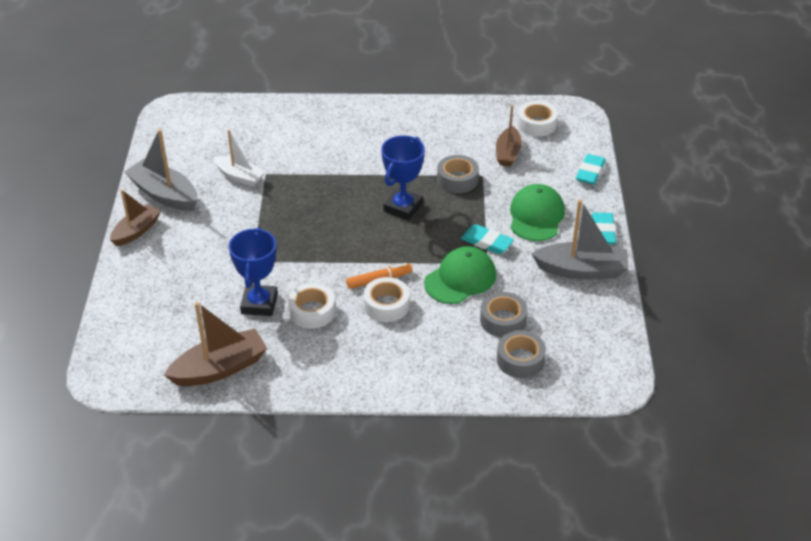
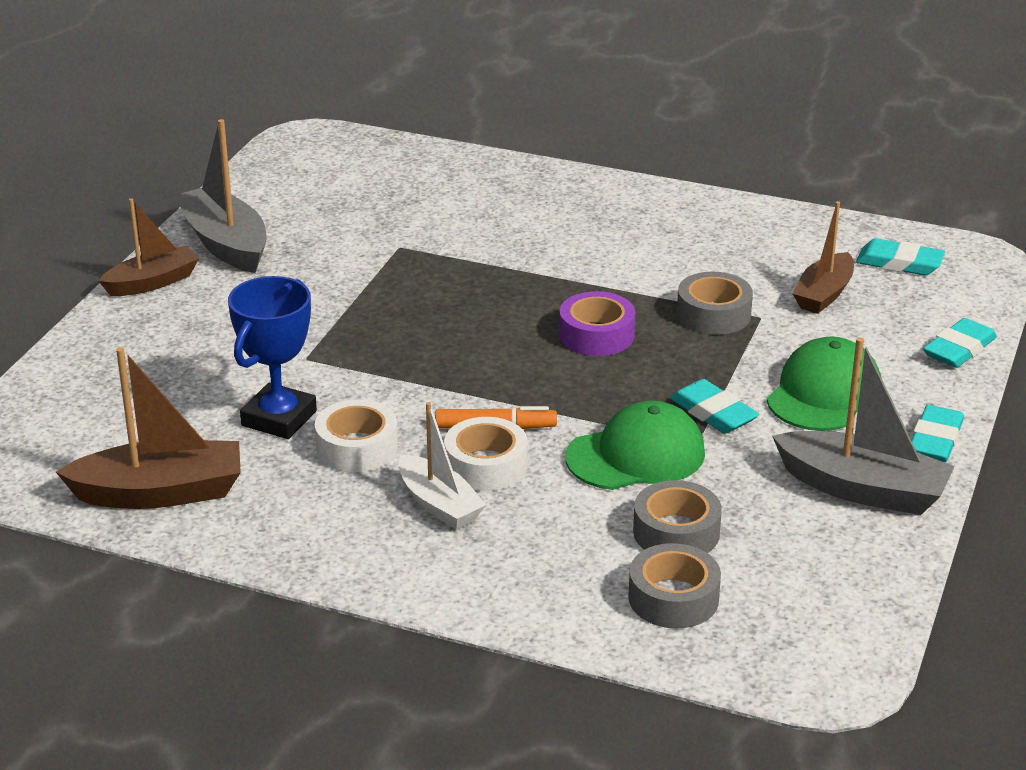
camera: 20 degrees right, 10 degrees down
white boat [214,130,265,187] -> white boat moved to [398,402,486,530]
blue trophy [381,135,425,220] -> purple tape [559,291,635,356]
white tape [518,101,558,137] -> turquoise eraser [856,238,945,275]

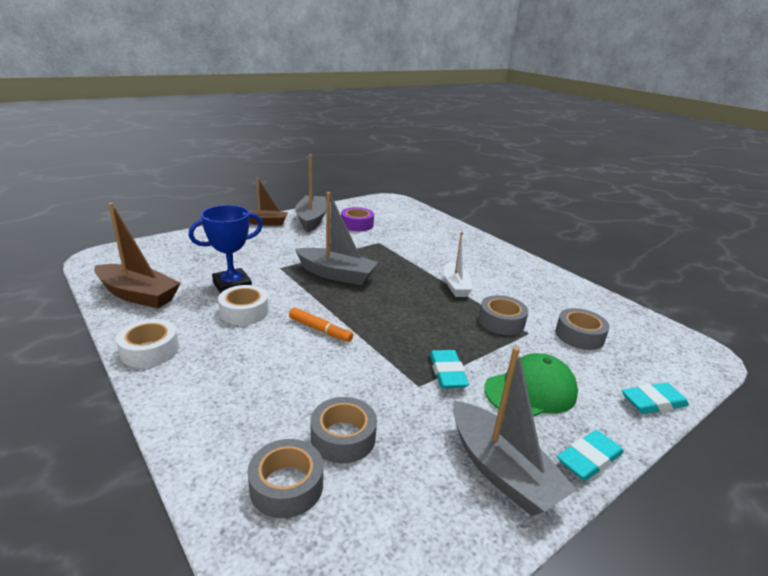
camera: 30 degrees right, 5 degrees down
white boat [398,402,486,530] -> white boat moved to [444,232,473,297]
white tape [444,417,528,491] -> white tape moved to [116,319,179,368]
purple tape [559,291,635,356] -> purple tape moved to [341,207,374,231]
green cap [565,401,705,490] -> none
brown boat [793,201,854,314] -> grey tape [556,308,610,350]
turquoise eraser [856,238,945,275] -> none
none -> grey boat [295,192,379,285]

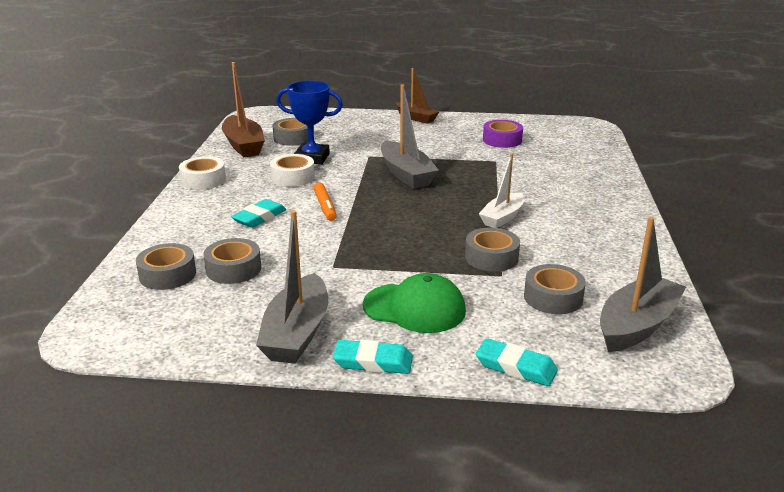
camera: 45 degrees right, 0 degrees up
grey boat [295,154,327,232] -> grey boat moved to [600,217,686,352]
turquoise eraser [430,350,469,388] -> turquoise eraser moved to [231,199,286,228]
none -> grey tape [272,118,309,146]

